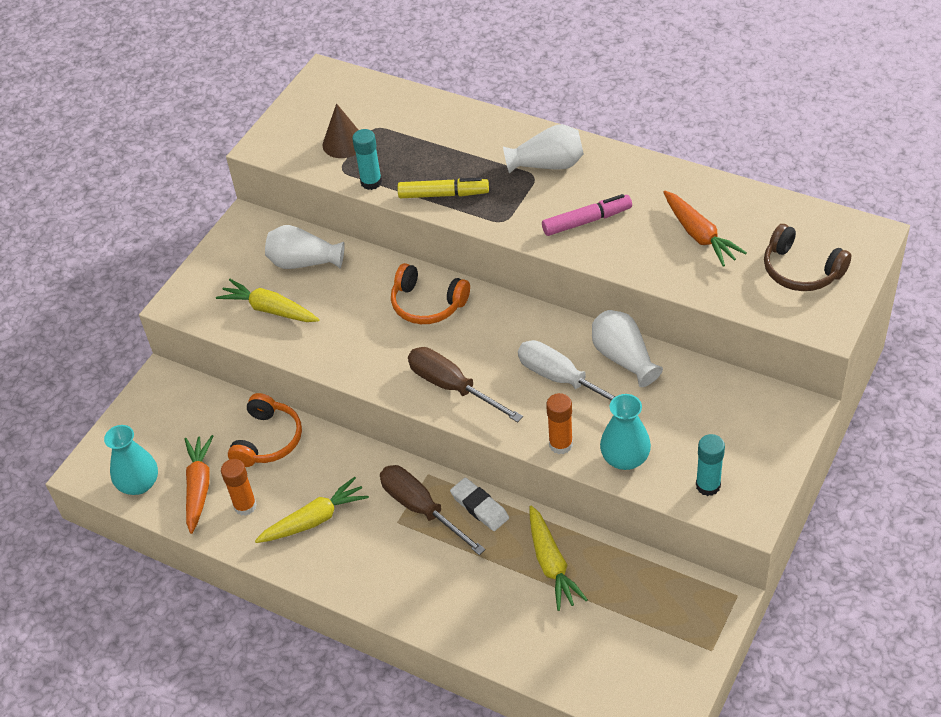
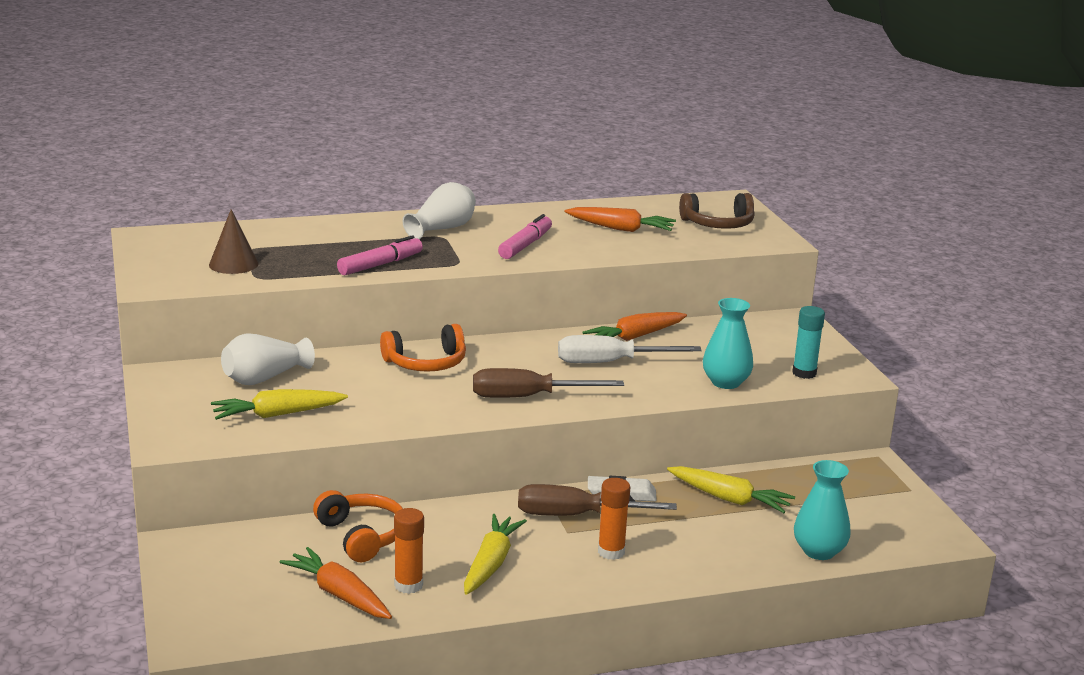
camera: 50 degrees left, 25 degrees down
turquoise vase [104,425,158,495] -> turquoise vase moved to [794,460,851,560]
turquoise glue stick [352,129,382,190] -> none
yellow marker [398,177,489,198] -> pink marker [337,235,423,275]
orange glue stick [546,393,573,454] -> orange glue stick moved to [598,478,630,560]
white vase [592,310,663,387] -> orange carrot [582,312,687,341]

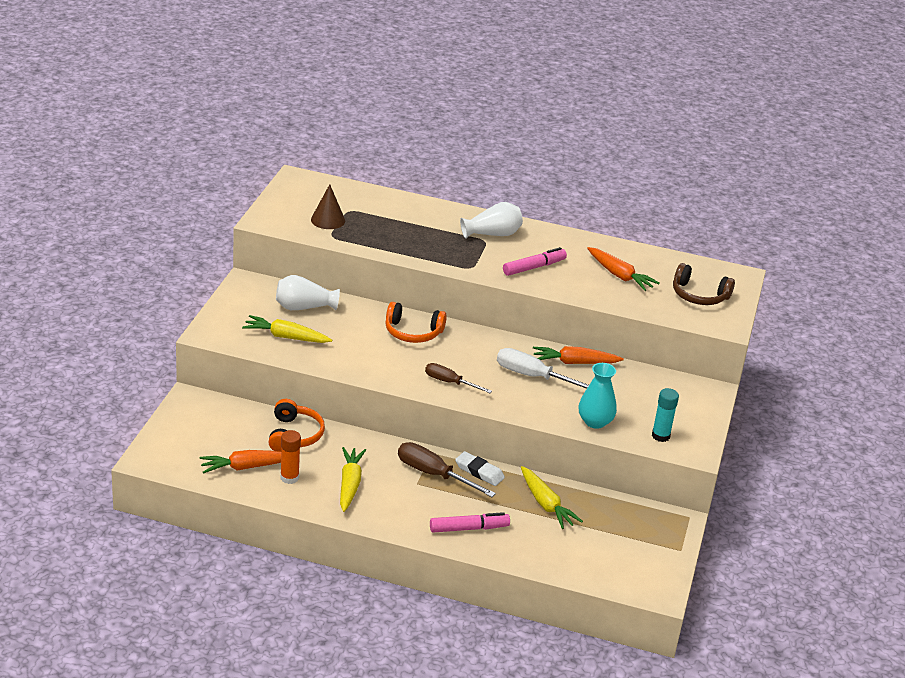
camera: 30 degrees right, 10 degrees up
orange carrot [280,547,392,619] -> orange carrot turned 90 degrees counterclockwise [200,450,281,474]
pink marker [337,235,423,275] -> pink marker moved to [430,512,510,533]
yellow carrot [464,514,527,595] -> yellow carrot turned 45 degrees counterclockwise [340,447,366,512]
brown screwdriver [473,368,624,398] -> brown screwdriver [425,363,492,393], size x0.67
orange glue stick [598,478,630,560] -> none
turquoise vase [794,460,851,560] -> none

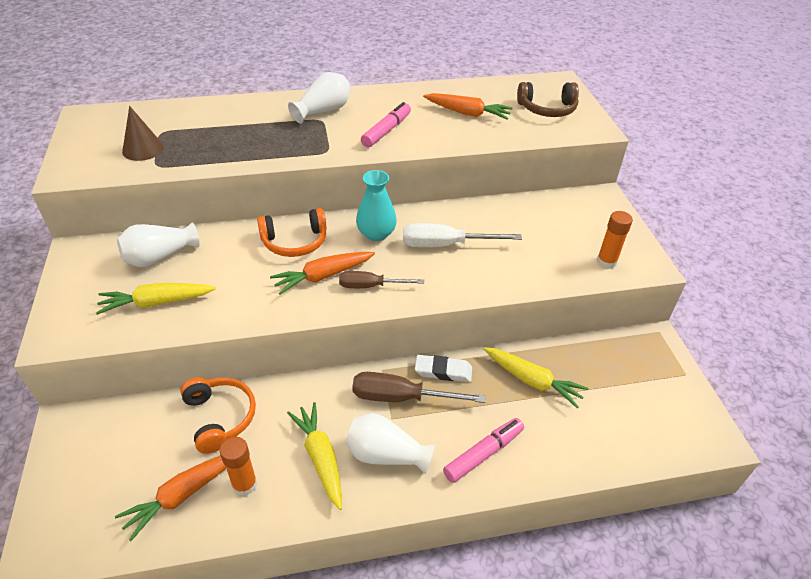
camera: 25 degrees left, 10 degrees up
orange carrot [533,346,624,364] -> orange carrot moved to [270,252,375,295]
turquoise vase [578,363,617,429] -> turquoise vase moved to [356,170,397,241]
turquoise glue stick [652,388,679,442] -> orange glue stick [597,211,633,269]
none -> white vase [345,413,435,474]

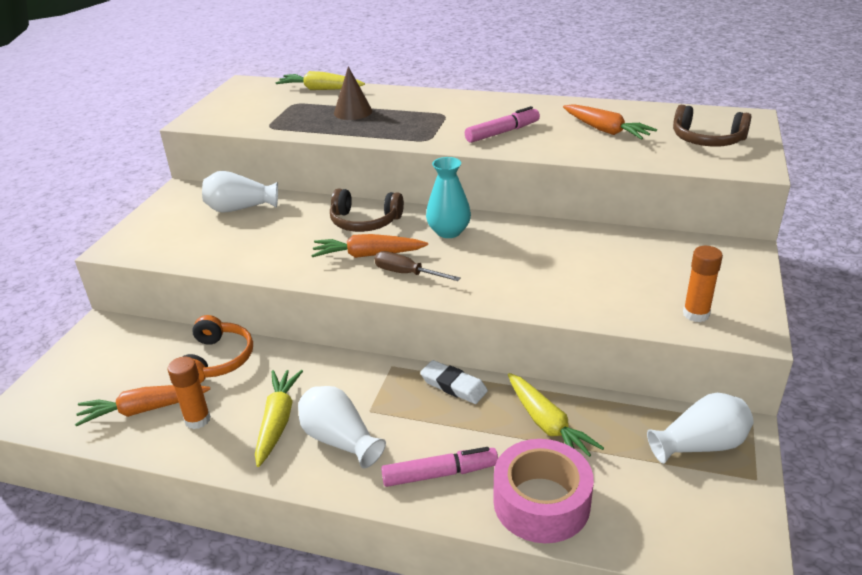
camera: 30 degrees right, 10 degrees down
yellow carrot [96,283,216,315] -> yellow carrot moved to [275,71,365,90]
brown cone [122,106,164,161] -> brown cone moved to [334,66,372,120]
orange headphones [257,208,327,257] -> brown headphones [330,189,404,232]
white vase [288,72,350,124] -> white vase moved to [647,392,754,464]
brown screwdriver [352,372,486,403] -> none
white screwdriver [403,223,522,247] -> none
none -> pink tape [494,439,594,543]

